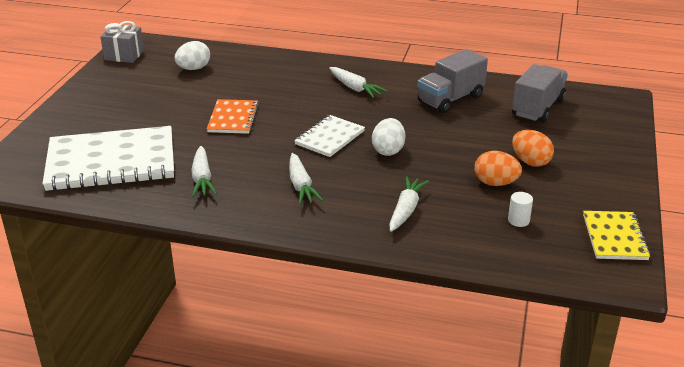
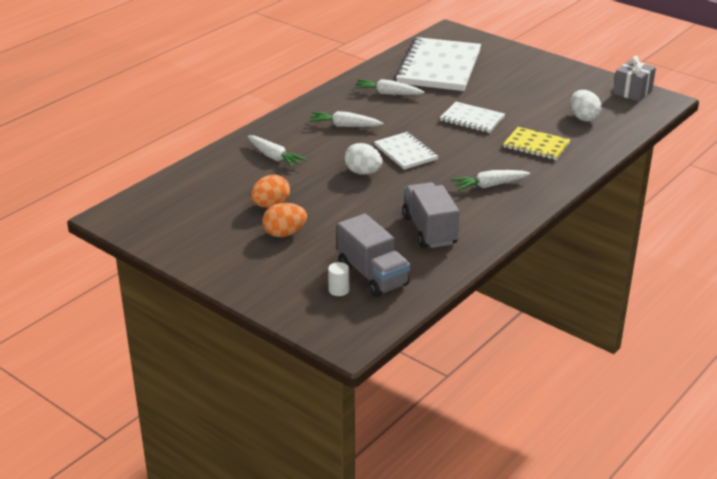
camera: 115 degrees right, 0 degrees up
orange notebook [207,99,259,134] -> white notebook [440,102,505,133]
white cylinder [508,192,533,227] -> white cylinder moved to [328,262,349,296]
yellow notebook [583,211,650,260] -> yellow notebook moved to [503,127,571,160]

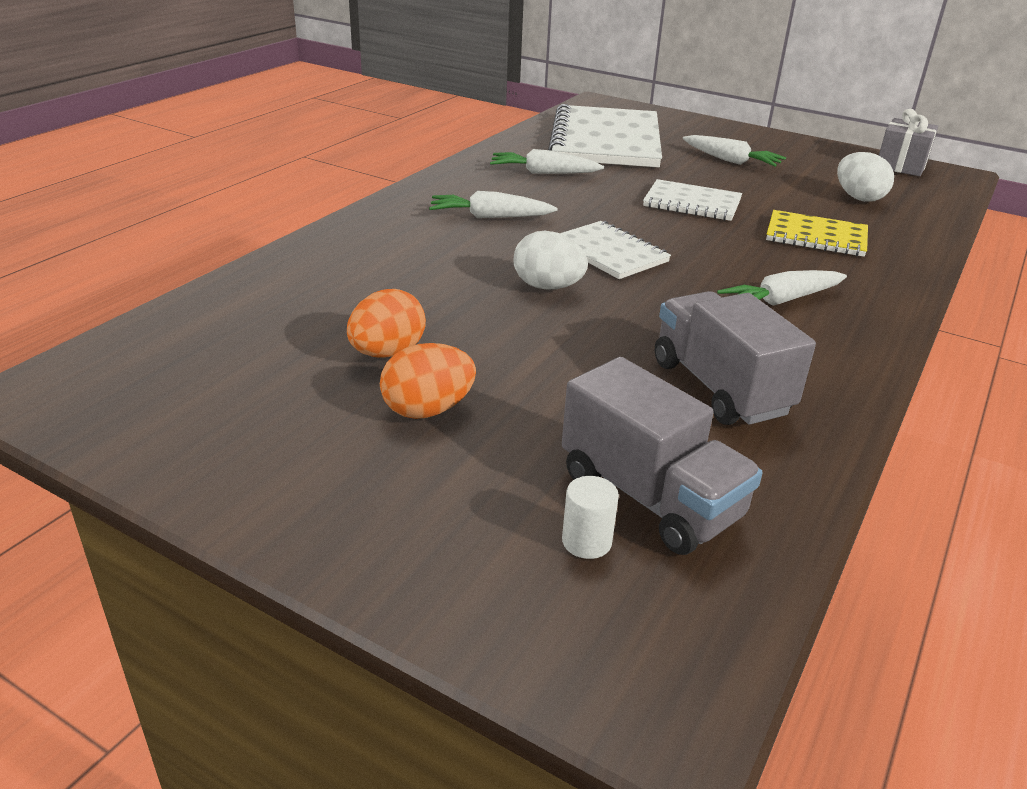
camera: 10 degrees left, 0 degrees up
white carrot [248,136,307,168] -> white carrot moved to [683,135,786,167]

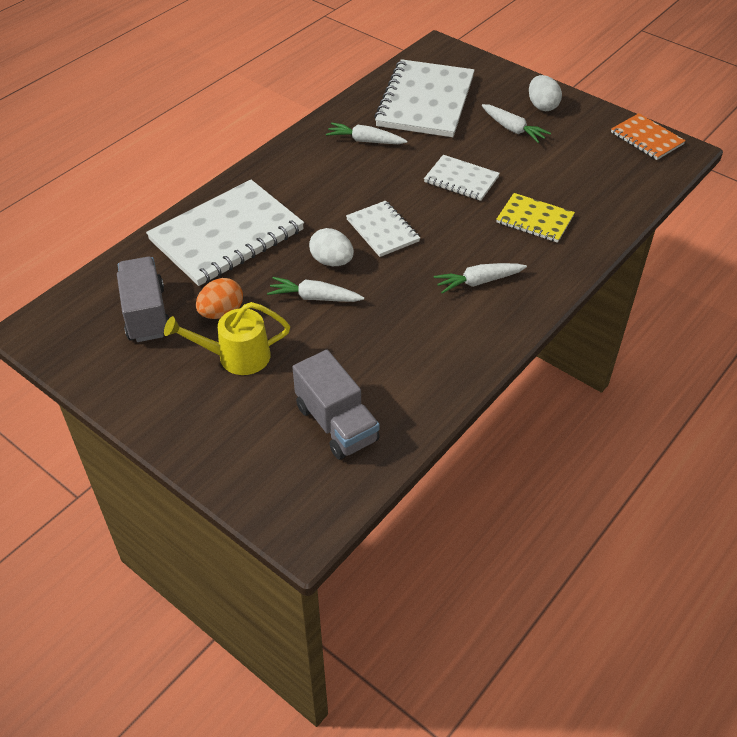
camera: 10 degrees right, 15 degrees up
orange egg [380,343,476,419] -> yellow watering can [164,302,290,375]
white carrot [429,191,558,218] -> white carrot moved to [267,277,364,302]
white cylinder [562,476,619,559] -> none
grey truck [655,291,816,425] -> grey truck moved to [117,257,169,342]
white egg [837,152,894,202] -> white egg moved to [529,75,562,111]
grey gift [879,109,938,176] -> orange notebook [611,113,686,160]
none -> white notebook [146,180,304,286]

